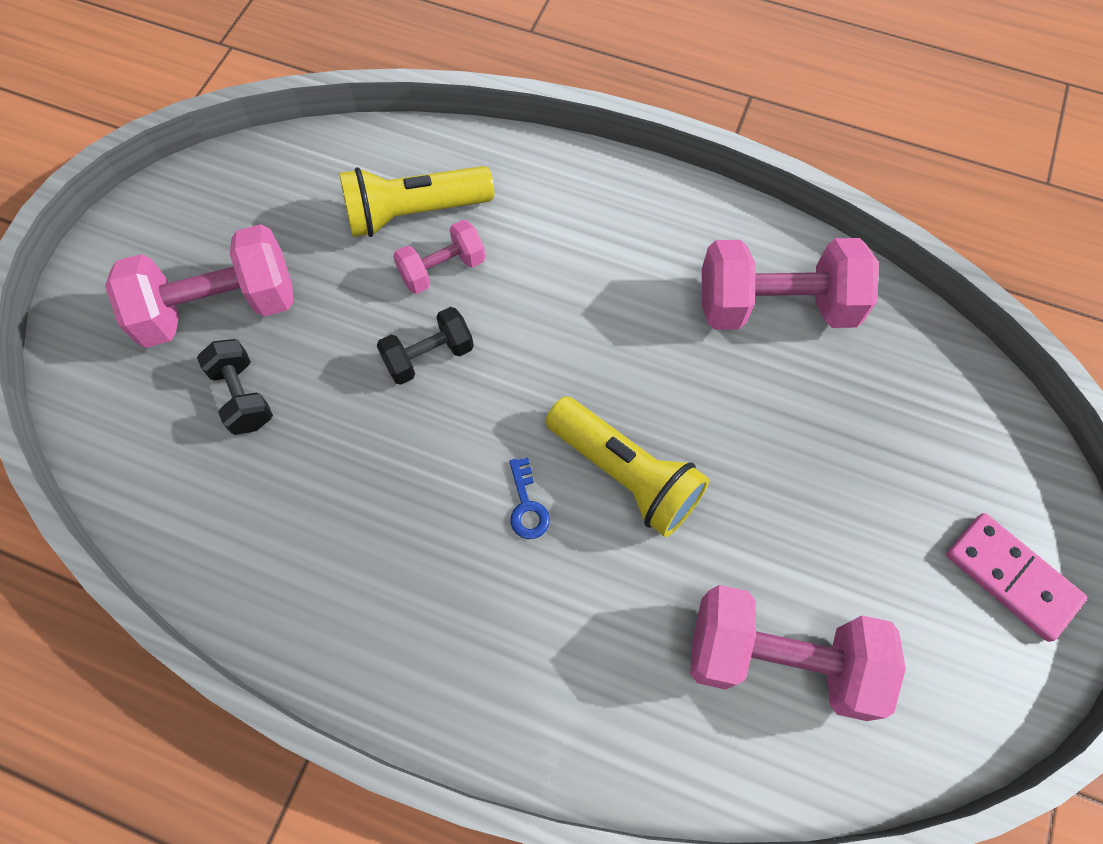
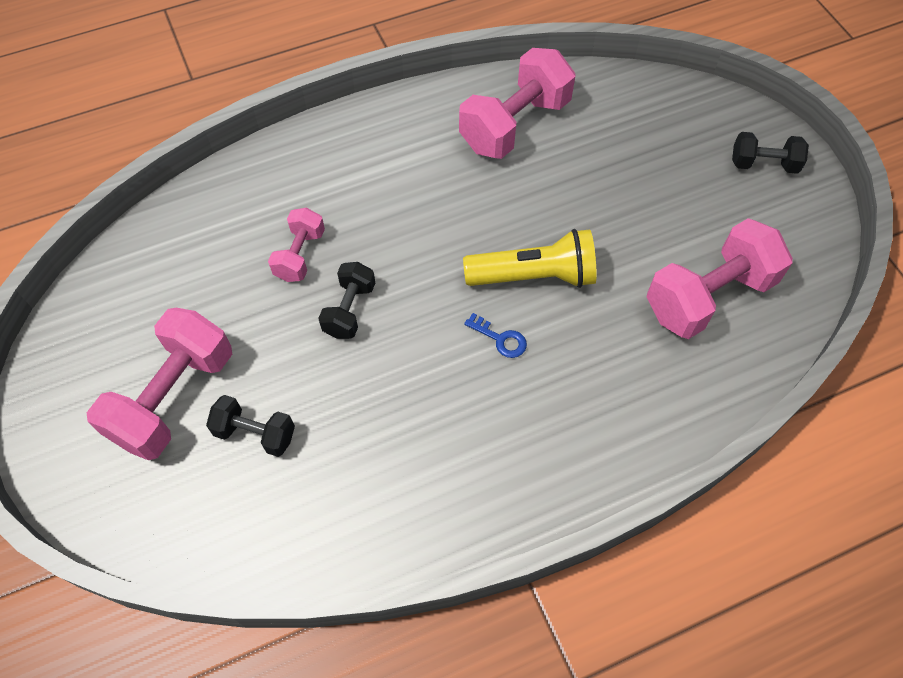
camera: 45 degrees left, 5 degrees down
yellow flashlight [339,166,494,237] -> none
pink domino [946,513,1087,642] -> black dumbbell [732,132,809,174]

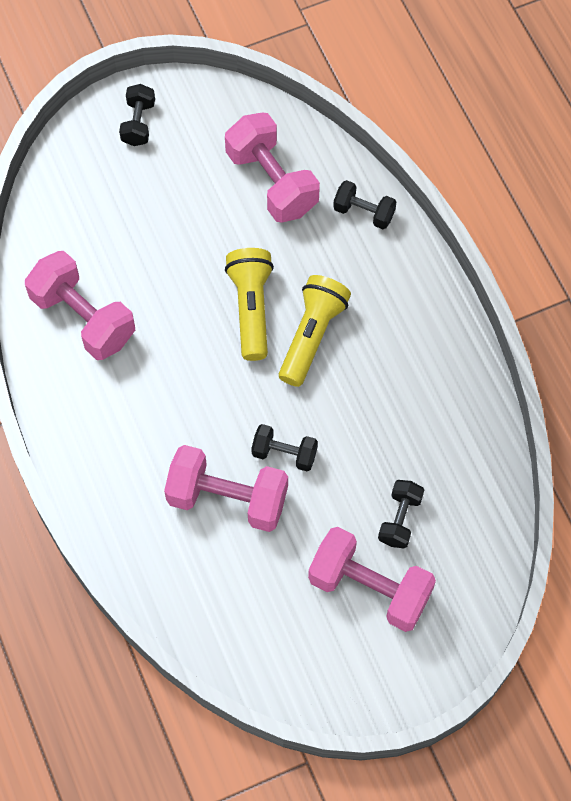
camera: 90 degrees left, 5 degrees up
pink dumbbell [268,208,325,282] -> pink dumbbell [164,445,288,532], size x1.82
blue key [464,313,527,358] -> yellow flashlight [279,275,351,387]
none -> black dumbbell [333,180,396,229]

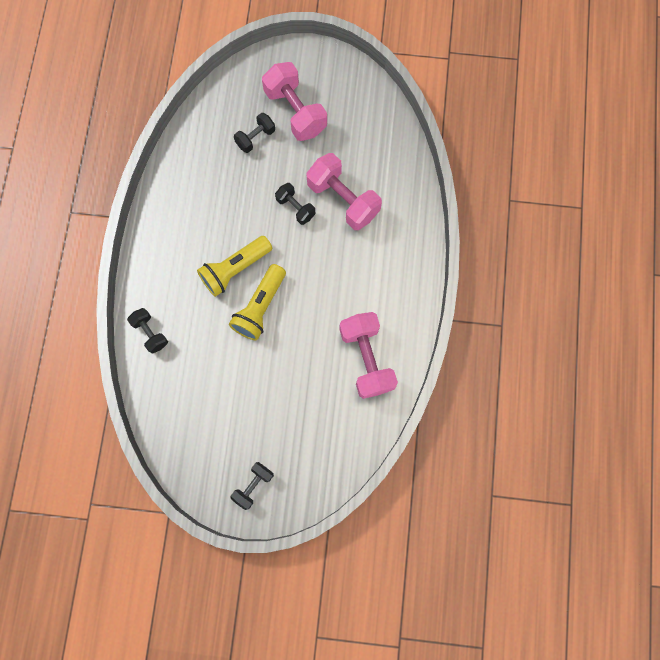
camera: 150 degrees left, 10 degrees up
pink dumbbell [225,113,320,222] -> none

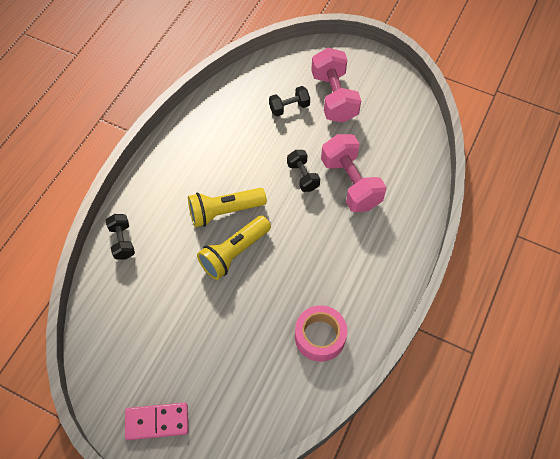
camera: 20 degrees right, 15 degrees down
black dumbbell [230,462,274,510] -> pink domino [125,402,189,440]
pink dumbbell [339,312,398,399] -> pink tape [295,305,347,362]

